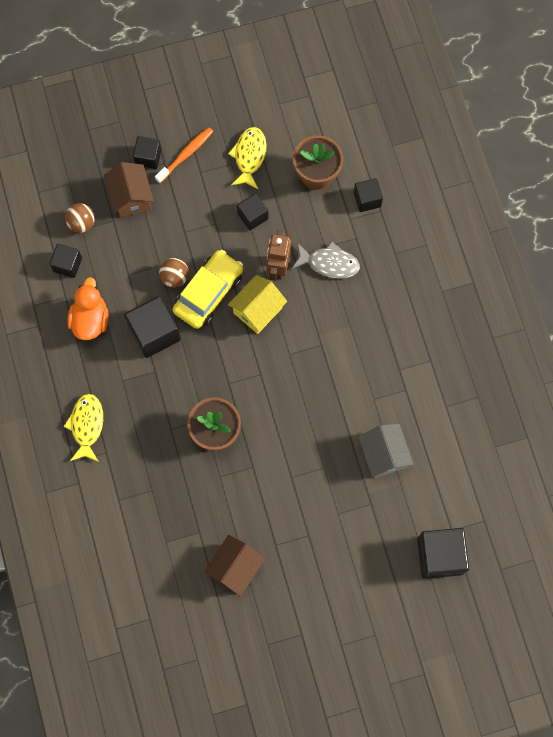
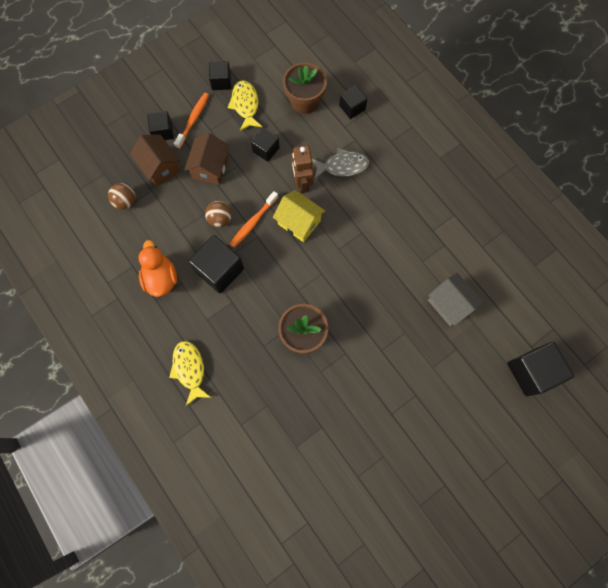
camera: 20 degrees left, 0 degrees up
black cube [50,244,82,278] -> black cube moved to [209,61,231,90]
yellow car [172,250,243,329] -> orange toothbrush [230,191,278,248]
brown house [204,535,265,596] -> brown house moved to [184,133,229,185]
yellow house [228,275,287,334] -> yellow house turned 75 degrees counterclockwise [273,190,325,242]

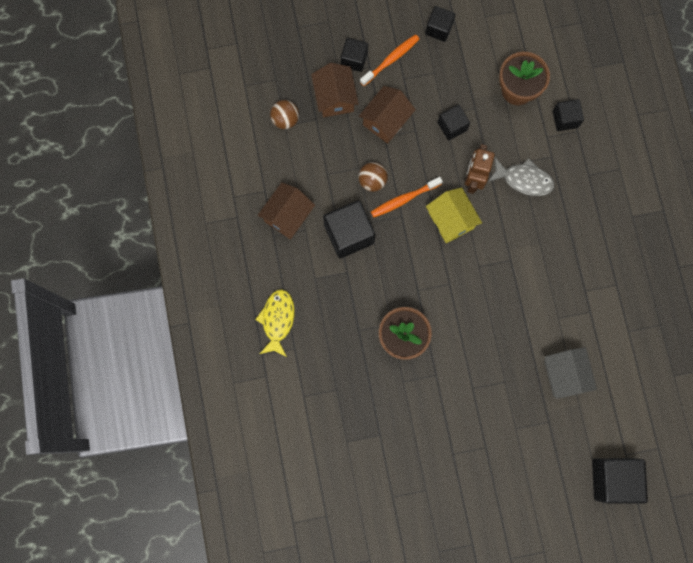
camera: 25 degrees right, 5 degrees up
orange duck [139,240,177,297] -> brown house [258,182,315,239]
yellow fish [228,81,262,131] -> none

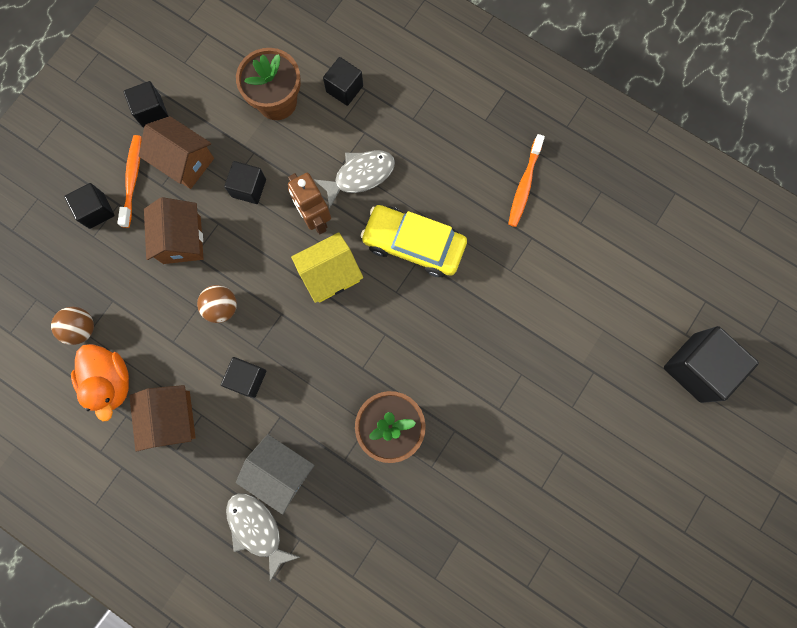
camera: 45 degrees left, 0 degrees up
yellow fish [255,289,295,357] -> grey fish [226,493,300,581]
brown house [311,63,359,117] -> brown house moved to [139,116,214,189]
black cube [323,200,375,258] -> black cube [221,357,266,398], size x0.59
orange toothbrush [371,177,443,218] -> orange toothbrush moved to [508,134,545,227]
yellow house [426,187,482,243] -> yellow house turned 45 degrees counterclockwise [291,232,363,303]
grey house [544,347,597,399] -> grey house moved to [236,434,315,515]
none -> orange duck [71,344,129,421]
none -> yellow car [361,205,467,277]

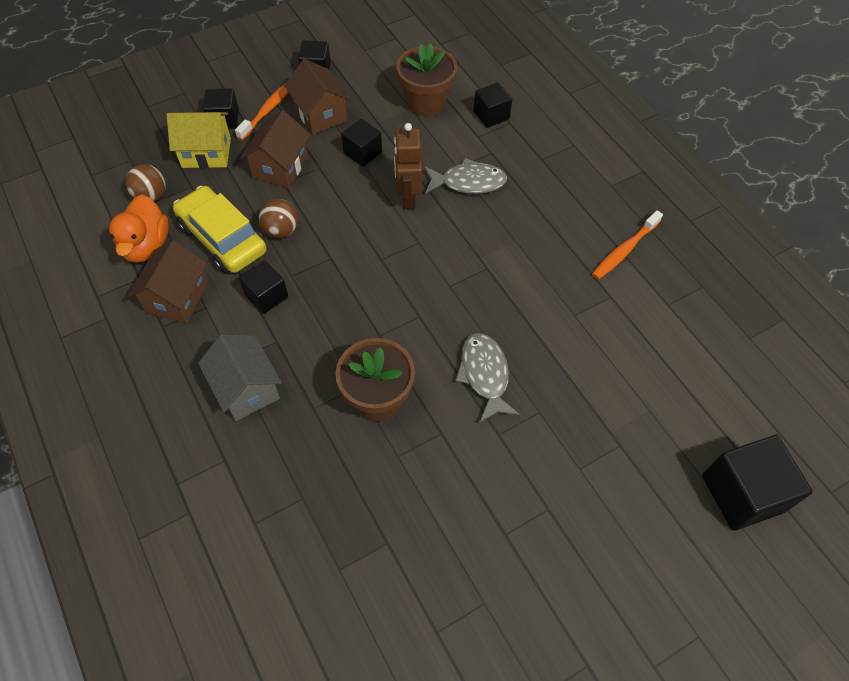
camera: 25 degrees right, 20 degrees down
grey fish [226,493,300,581] -> grey fish moved to [455,333,520,423]
yellow house [291,232,363,303] -> yellow house moved to [167,112,231,168]
yellow car [361,205,467,277] -> yellow car moved to [173,186,267,273]

